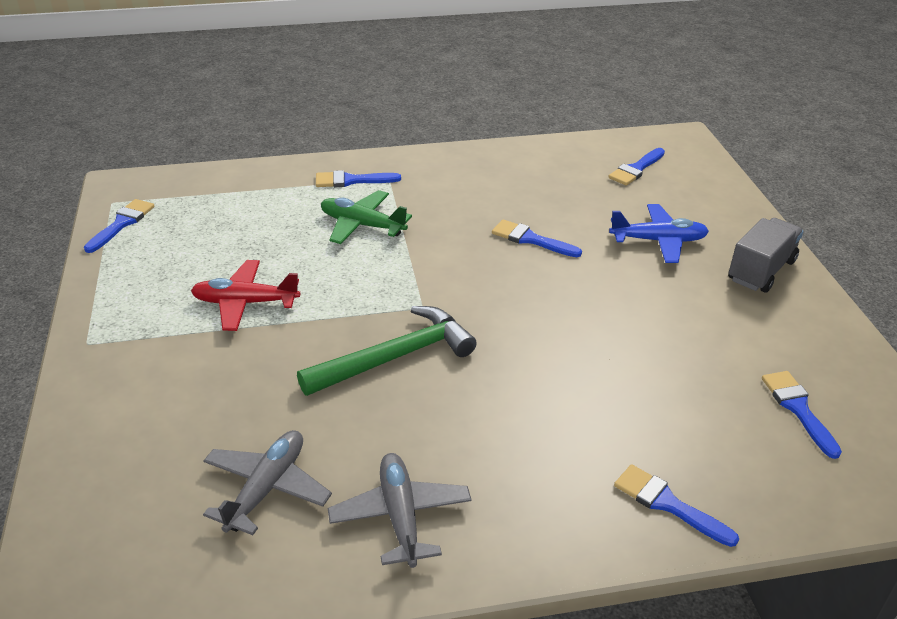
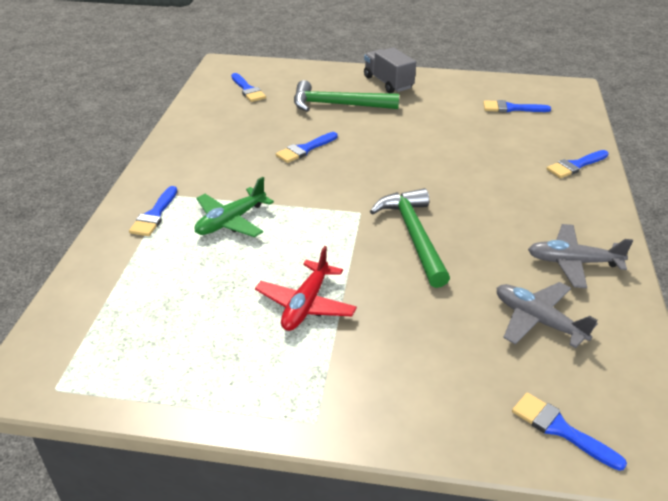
camera: 70 degrees left, 0 degrees up
blue brush [84,199,155,253] -> blue brush moved to [512,393,627,471]
blue plane [609,204,709,263] -> green hammer [294,80,399,112]

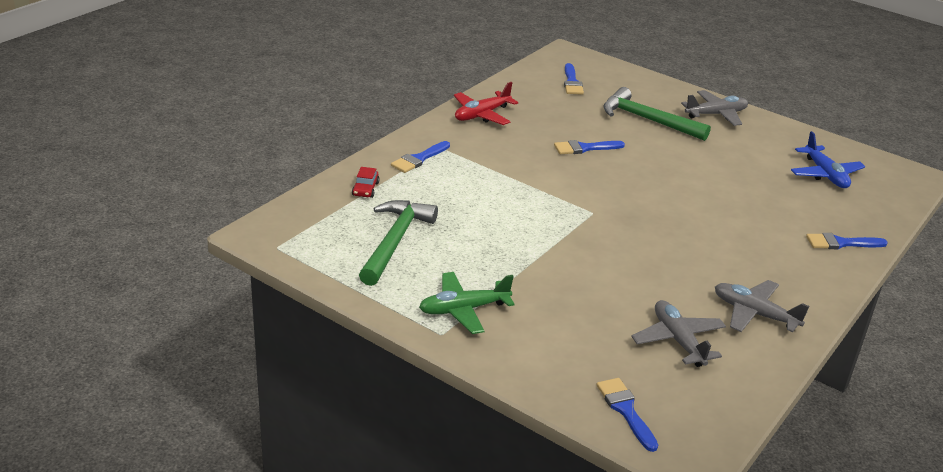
camera: 25 degrees right, 5 degrees down
green plane [195,177,274,237] -> green plane moved to [419,272,515,334]
red plane [255,246,357,331] -> red plane moved to [454,82,518,125]
grey truck [364,47,416,93] -> grey plane [681,90,748,126]
green hammer [370,188,450,288] -> green hammer moved to [359,200,438,286]
blue brush [483,100,551,112] -> blue plane [791,131,865,188]
none -> red car [352,167,380,198]

